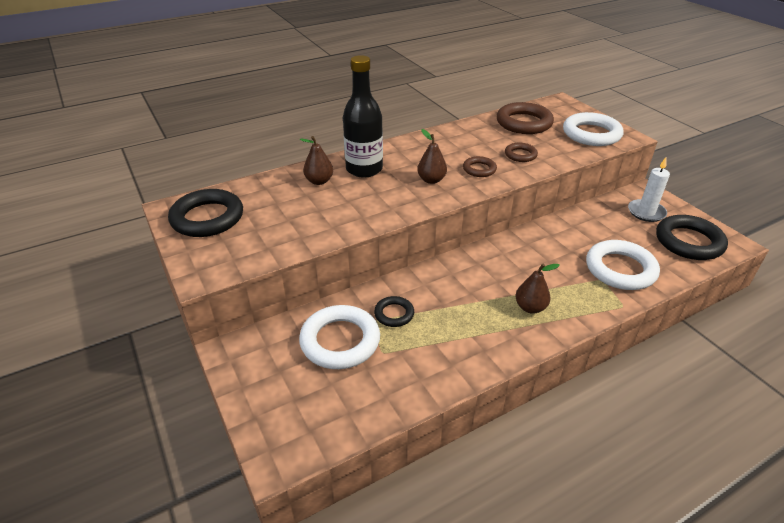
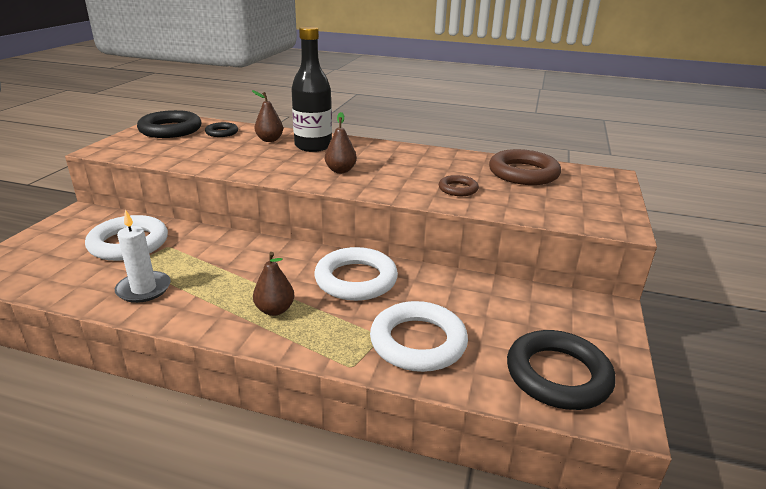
camera: 45 degrees right, 10 degrees down
black ring [374,296,414,327] -> black ring moved to [205,122,238,137]
brown ring [463,156,497,177] -> none
white ring [563,112,624,146] -> white ring moved to [314,247,398,301]
white candle [628,158,670,222] -> white candle moved to [115,209,171,303]

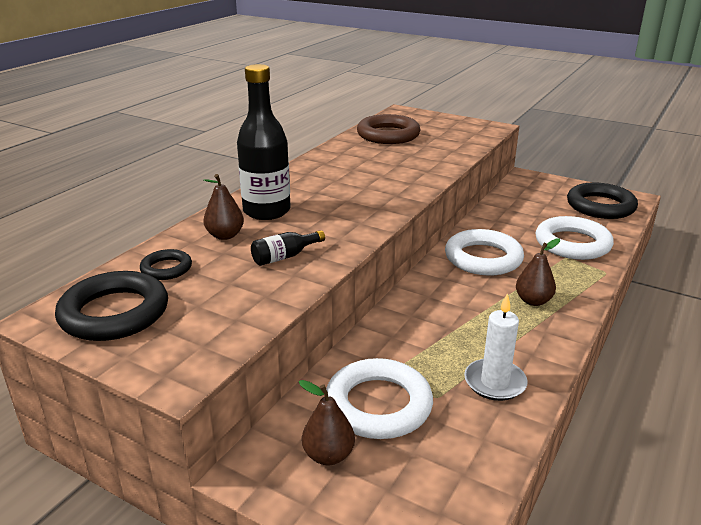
camera: 75 degrees left, 0 degrees up
brown pear [325,112,357,173] -> brown pear moved to [299,380,355,465]
brown ring [439,175,479,196] -> none
none -> black bottle [251,230,325,266]

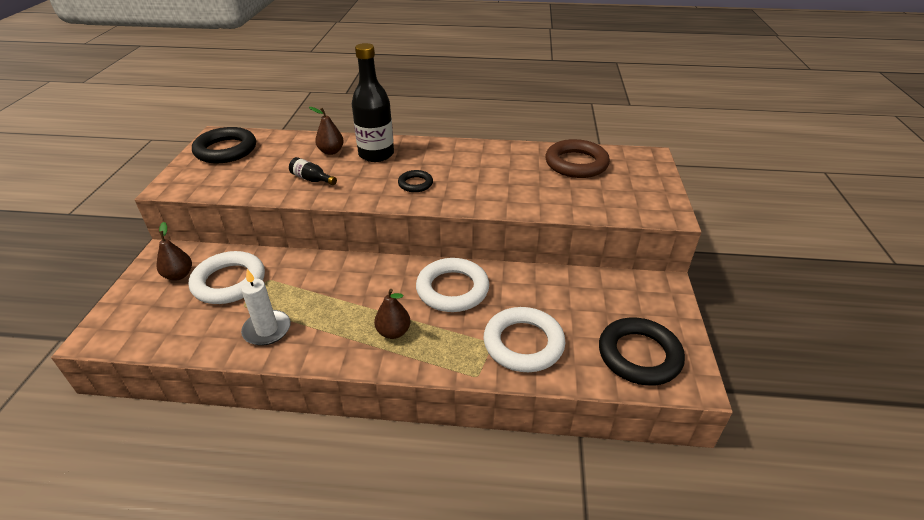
camera: 65 degrees right, 10 degrees up
black ring [140,249,192,280] -> black ring moved to [398,170,433,192]

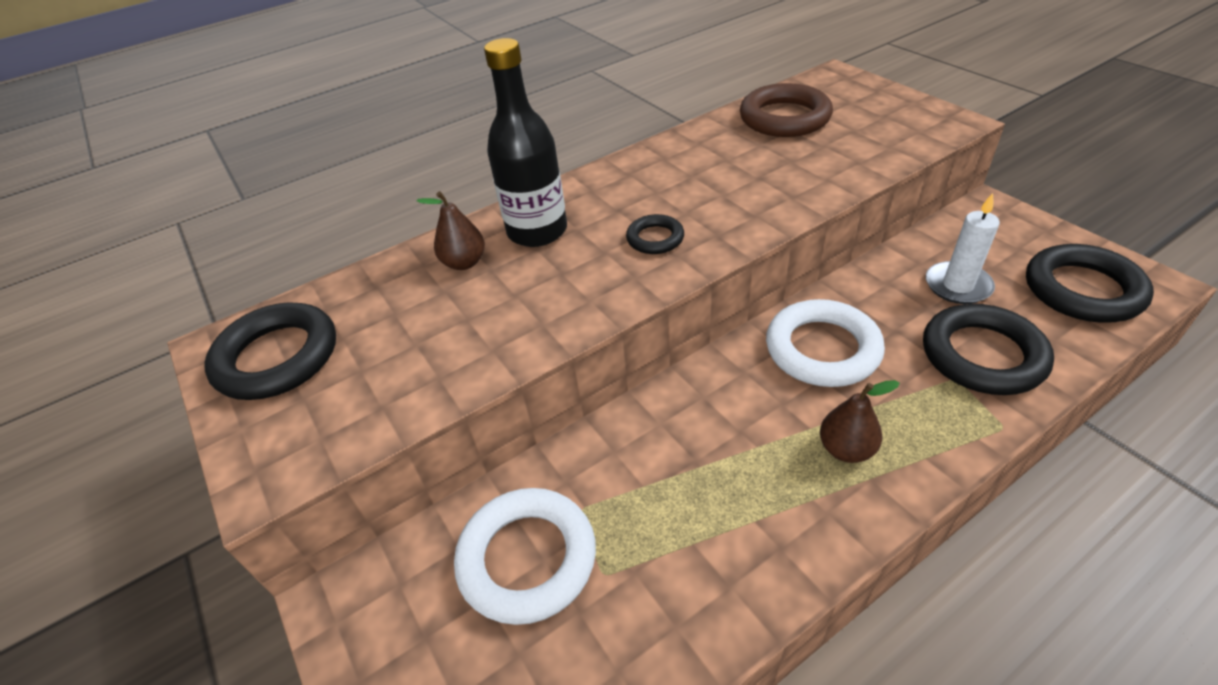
camera: 35 degrees left, 5 degrees up
brown pear [157,222,192,281] -> none
white candle [241,269,291,346] -> white candle moved to [926,193,1000,304]
black bottle [289,157,337,185] -> none
white ring [483,307,565,372] -> black ring [923,304,1054,395]

